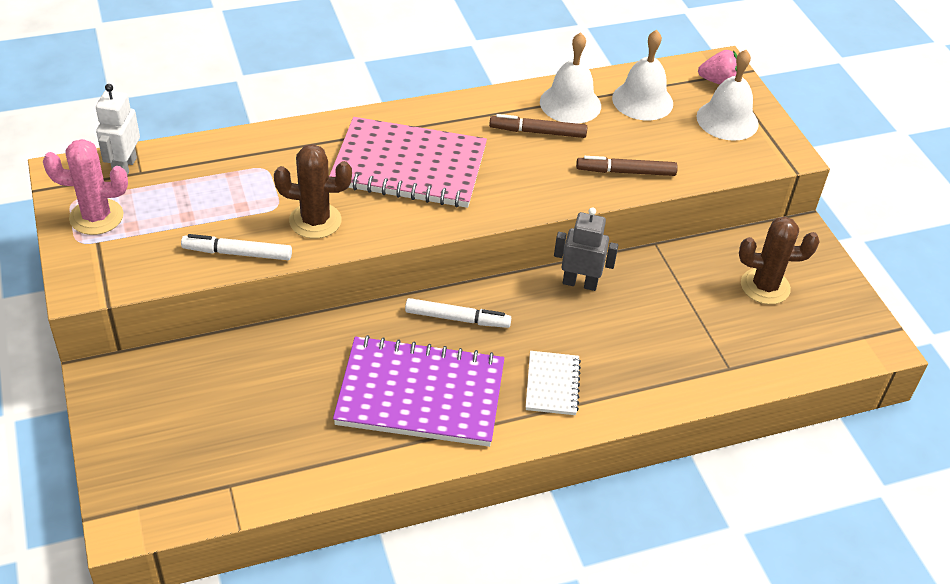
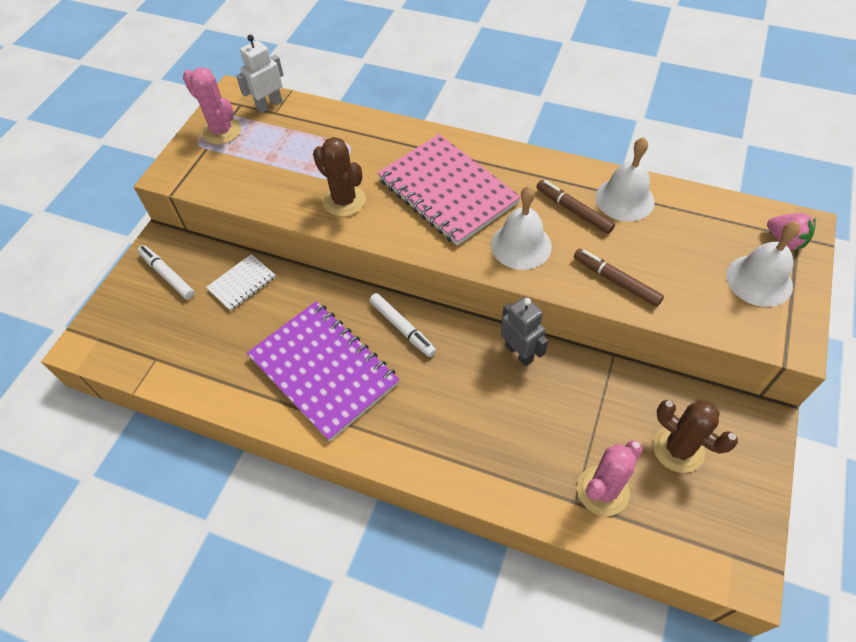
camera: 45 degrees right, 10 degrees up
white marker [181,234,292,260] -> white marker moved to [138,245,195,299]
white notebook [526,351,581,415] -> white notebook moved to [206,254,275,311]
white bell [612,30,673,120] -> white bell moved to [491,186,552,270]
none -> pink cactus [577,440,643,516]

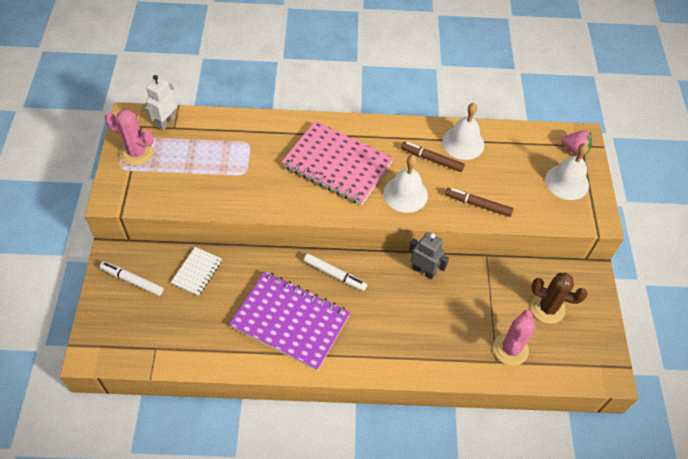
camera: 25 degrees left, 0 degrees up
brown cactus [313,137,366,217] -> none

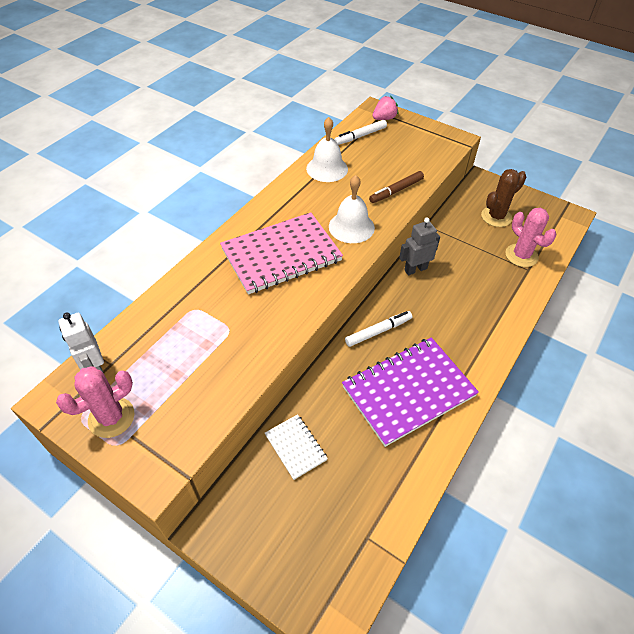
camera: 55 degrees left, 5 degrees down
white marker [100,261,164,296] -> white marker moved to [334,120,387,145]
brown marker [401,142,465,172] -> none
white bell [545,143,589,200] -> none

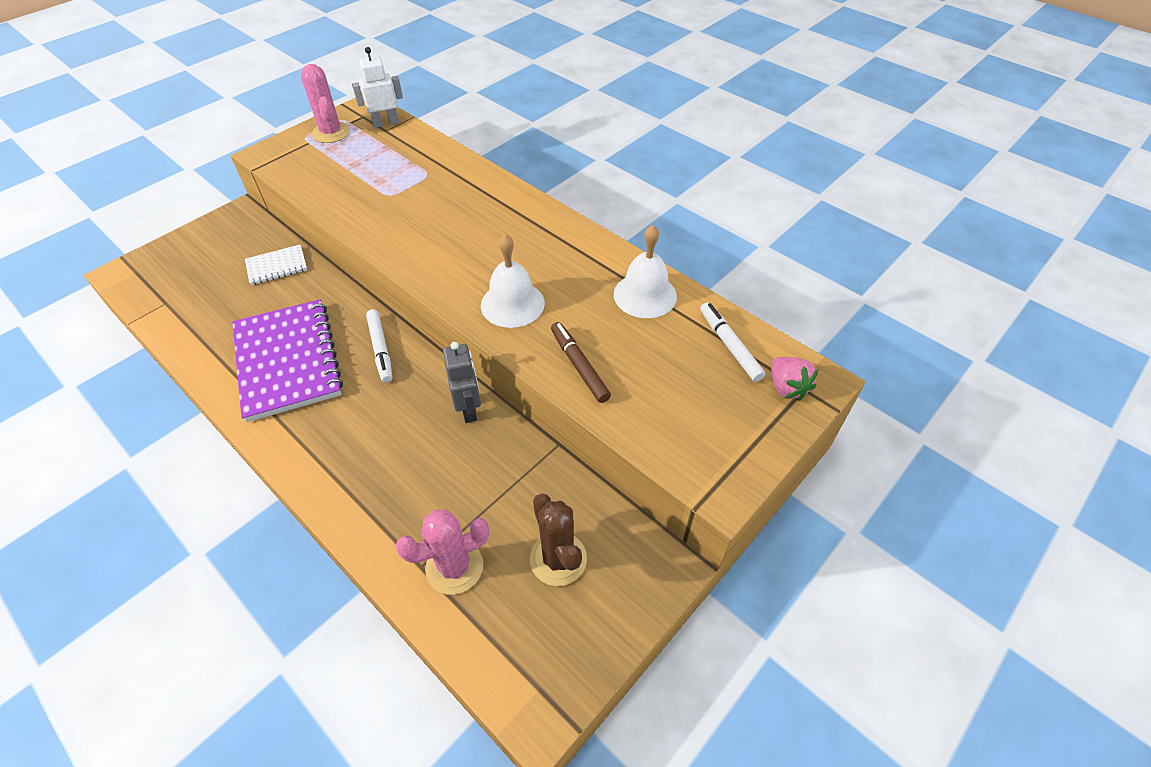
camera: 100 degrees right, 0 degrees up
pink notebook [220,212,343,295] -> none

